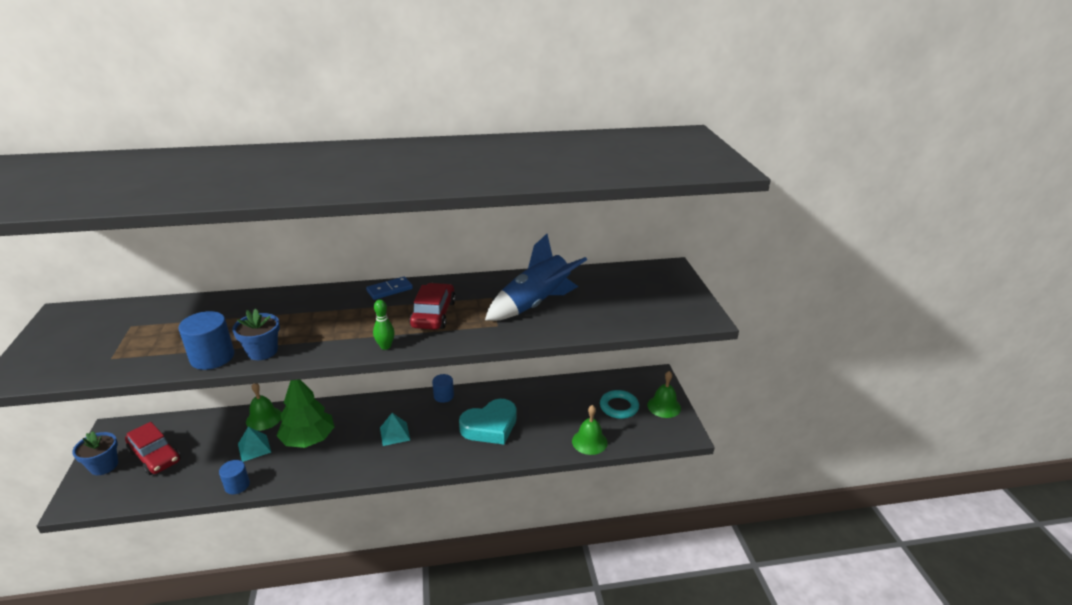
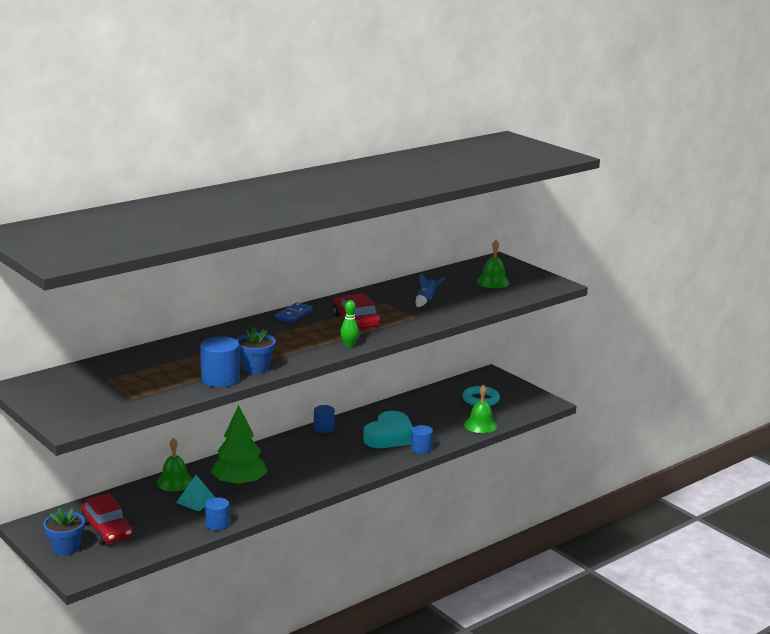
camera: 30 degrees left, 10 degrees down
red car [125,422,181,475] -> red car turned 45 degrees clockwise [81,493,133,545]
turquoise pyramid [380,413,410,446] -> none
blue rocket [485,234,587,321] -> blue rocket [416,273,445,307], size x0.45
green bell [647,371,681,418] -> green bell moved to [477,240,510,288]
none -> blue cylinder [411,425,433,454]

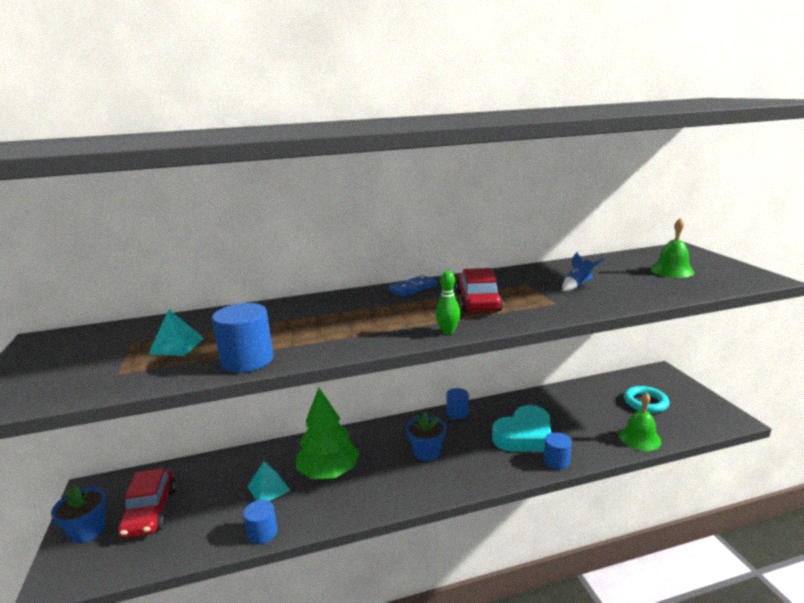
camera: 25 degrees right, 0 degrees up
green bell [156,438,192,491] -> none
blue flower pot [236,326,276,374] -> blue flower pot moved to [406,412,447,461]
none -> turquoise pyramid [148,309,204,356]

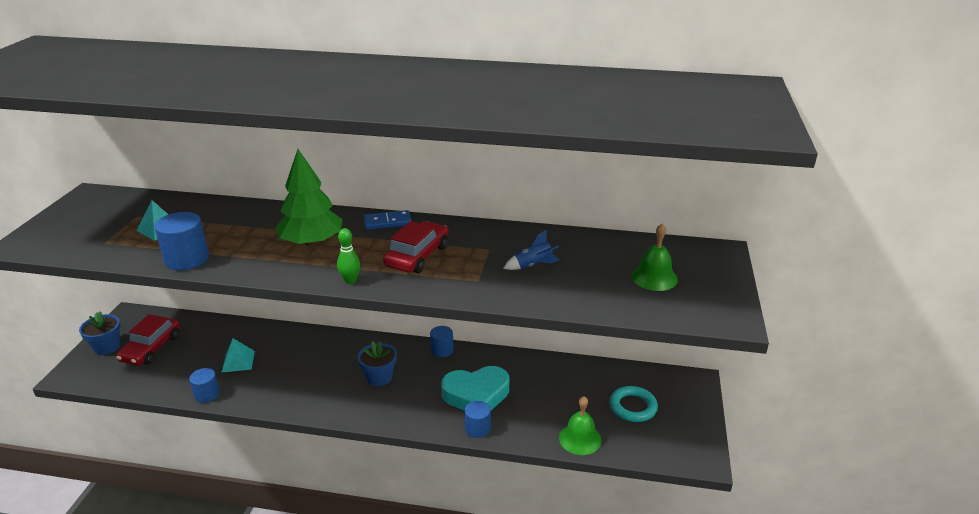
camera: 25 degrees right, 10 degrees up
green tree [296,388,359,479] -> green tree moved to [275,149,343,246]

